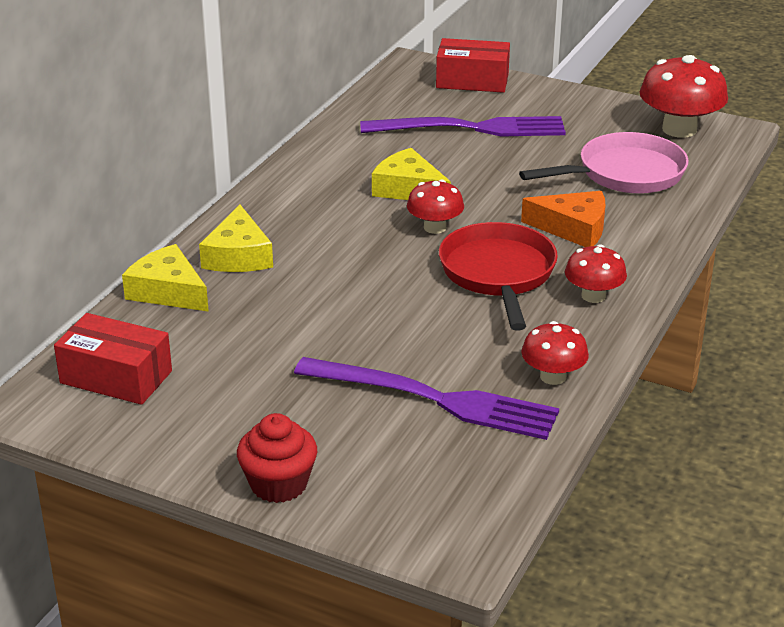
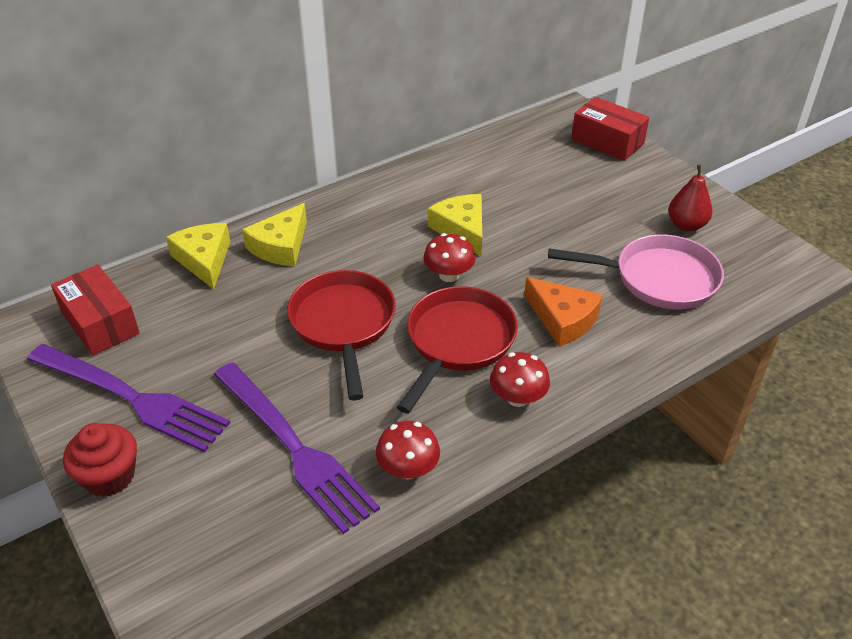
camera: 30 degrees right, 10 degrees up
purple fork [360,116,566,137] -> purple fork moved to [27,344,230,452]
red mushroom [640,55,728,138] -> none
none -> red pan [287,270,396,401]
none -> red pear [668,165,713,232]

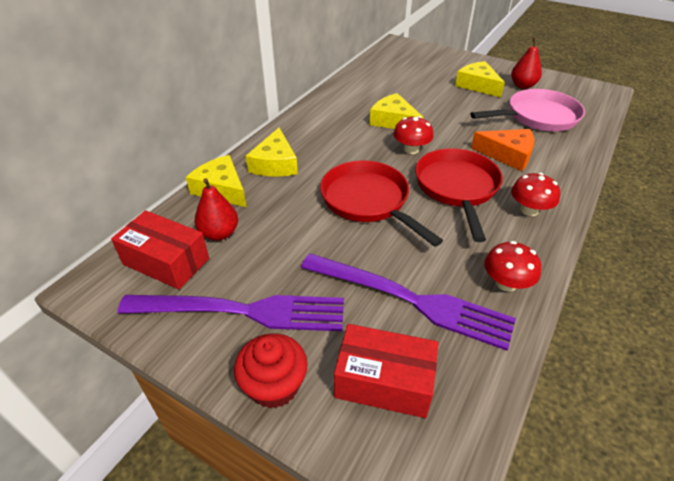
camera: 25 degrees left, 0 degrees up
red box [571,97,649,161] -> red box moved to [334,324,438,418]
none -> red pear [194,178,238,241]
none -> yellow cheese [455,61,505,97]

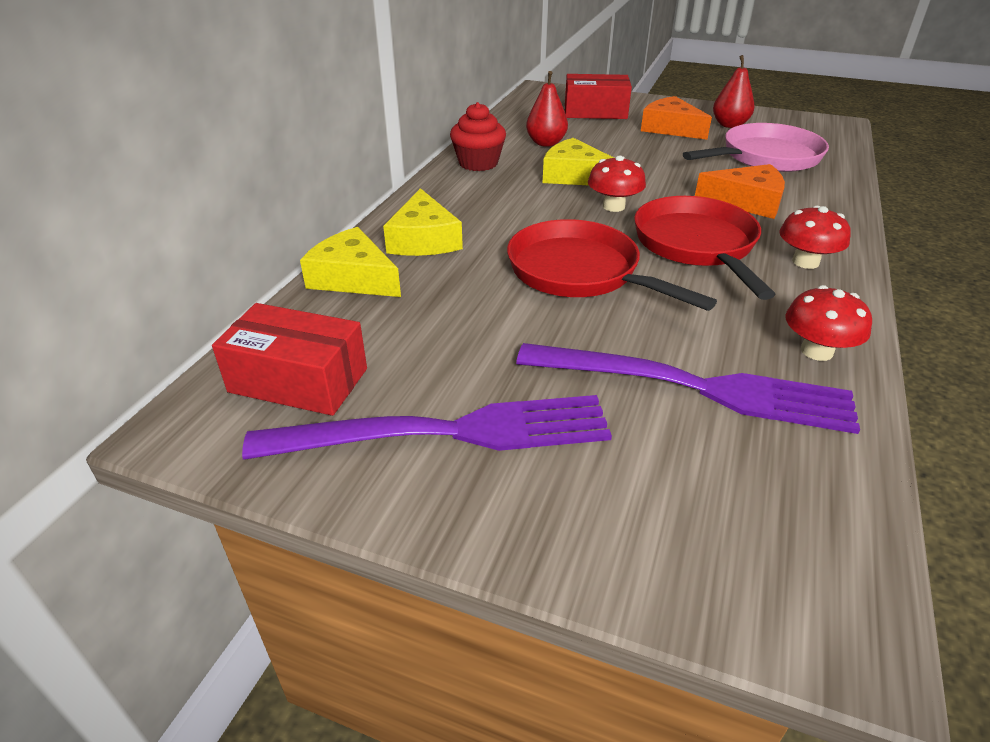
camera: 10 degrees left, 5 degrees down
red pear [194,178,238,241] -> red pear moved to [526,71,568,147]
red cupcake [234,334,308,408] -> red cupcake moved to [450,102,506,171]
red box [334,324,438,418] -> red box moved to [565,74,632,119]
yellow cheese [455,61,505,97] -> orange cheese [641,96,712,140]

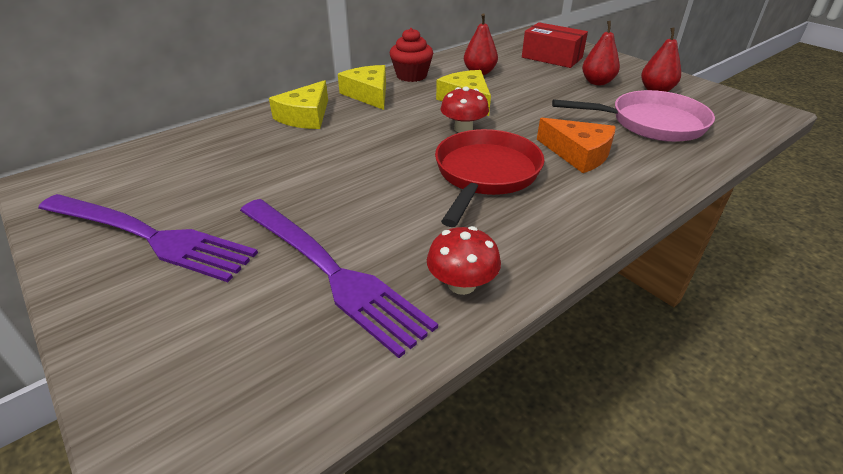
camera: 30 degrees right, 0 degrees up
red box [212,303,367,416] -> none
yellow cheese [300,227,401,297] -> yellow cheese moved to [338,65,386,110]
red pan [507,219,717,311] -> none
orange cheese [641,96,712,140] -> red pear [582,21,620,85]
red mushroom [779,206,851,269] -> none

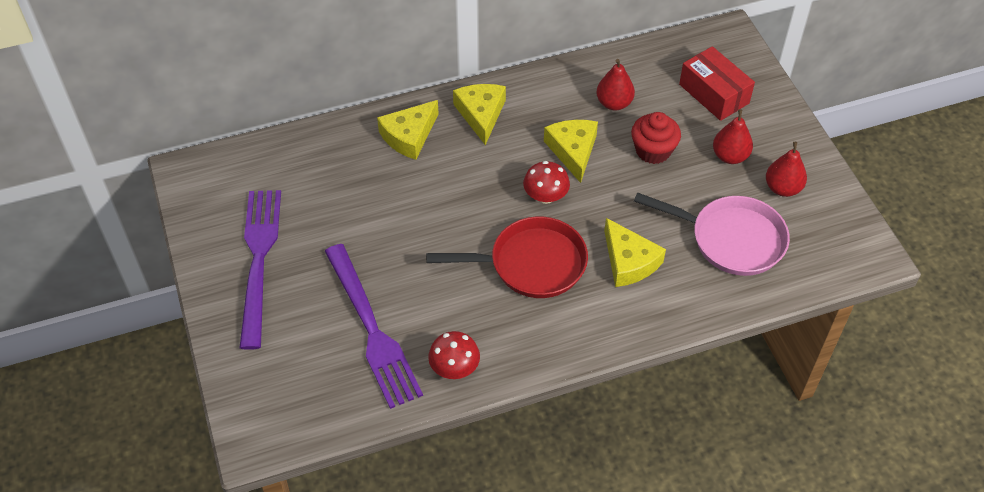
camera: 20 degrees right, 15 degrees up
purple fork [38,194,258,282] -> purple fork turned 135 degrees counterclockwise [239,190,281,350]
red cupcake [390,28,433,82] -> red cupcake moved to [631,112,681,164]
red pan [435,129,545,227] -> red pan turned 45 degrees clockwise [426,217,588,298]
orange cheese [537,118,616,173] -> yellow cheese [604,218,666,287]

